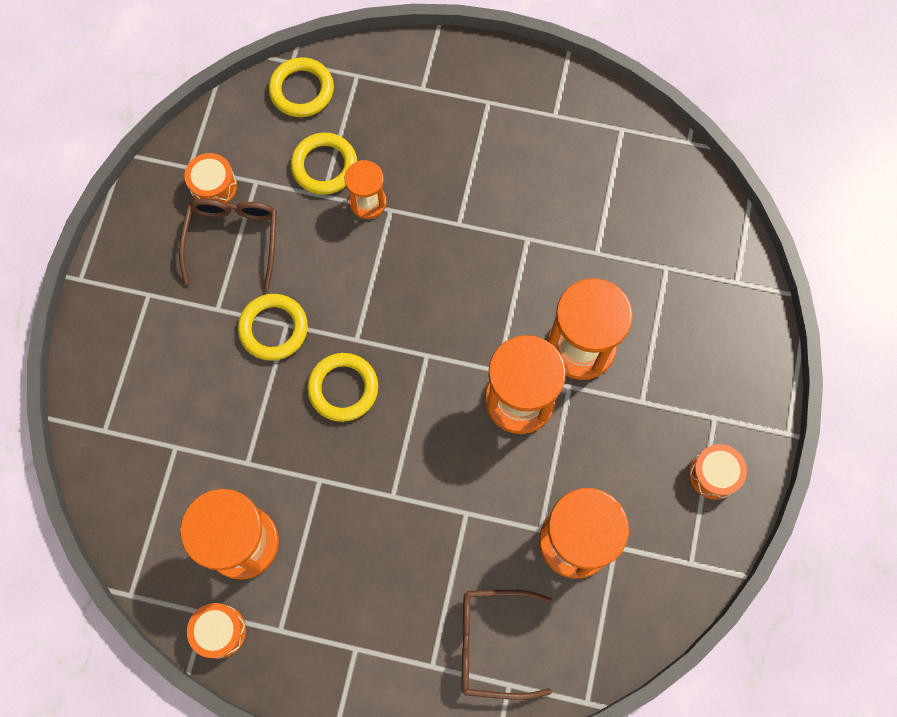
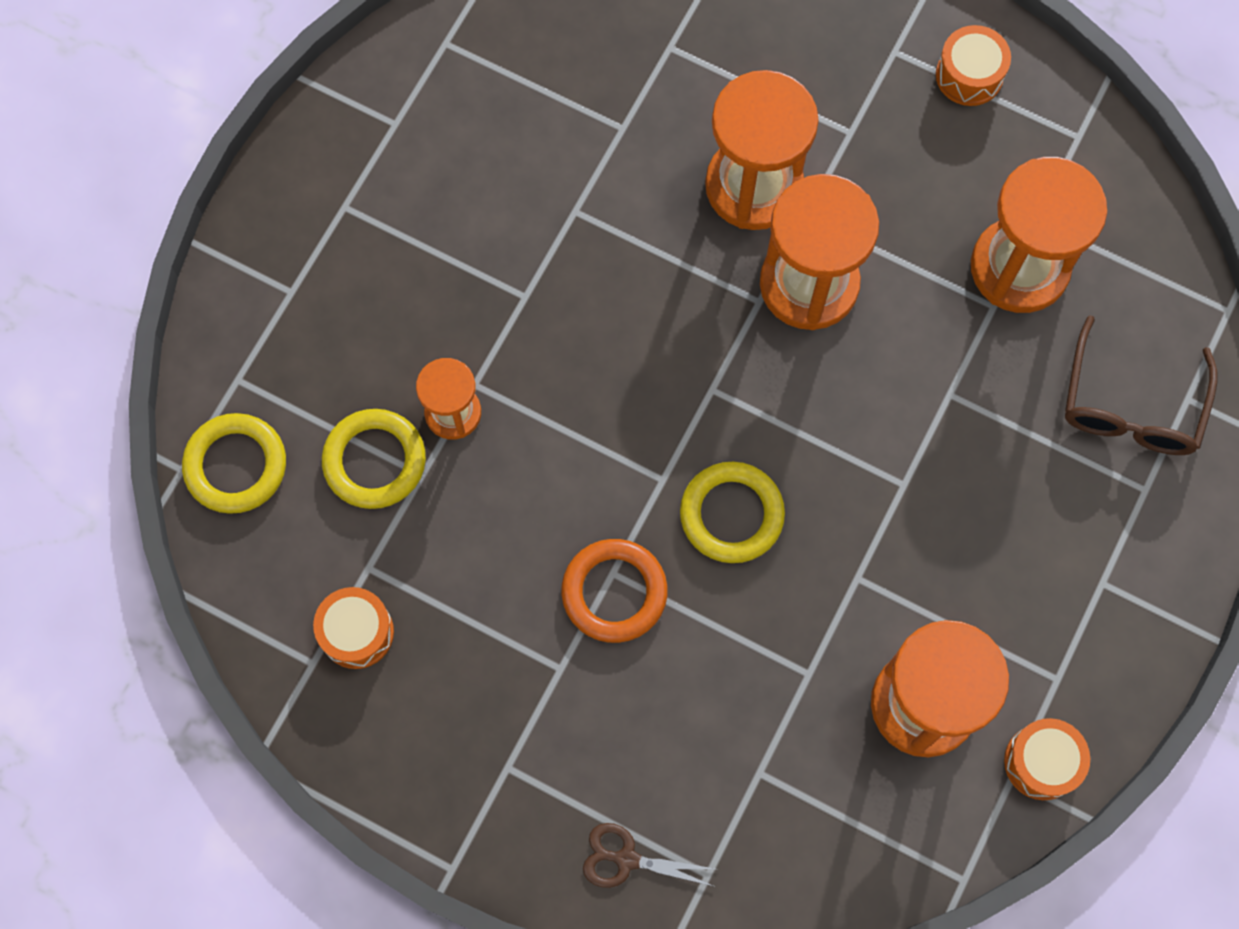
camera: 75 degrees left, 0 degrees up
brown glasses [179,199,277,290] -> none
yellow ring [238,294,308,361] -> orange ring [561,539,667,643]
none -> brown scissors [583,823,714,888]

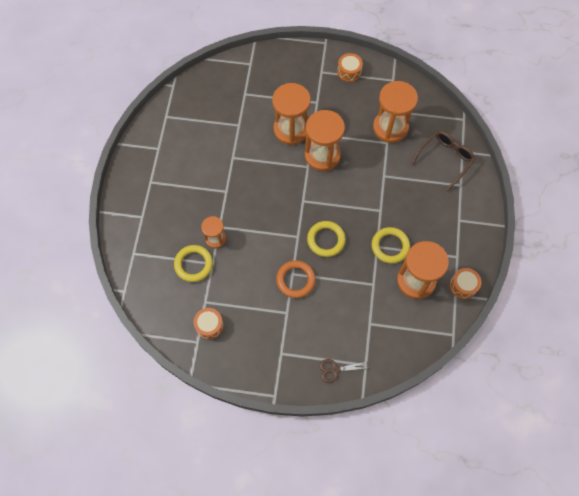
camera: 20 degrees left, 5 degrees down
yellow ring [182,413,286,514] -> yellow ring moved to [372,227,410,264]
brown glasses [1065,315,1218,455] -> brown glasses turned 135 degrees counterclockwise [410,131,475,191]

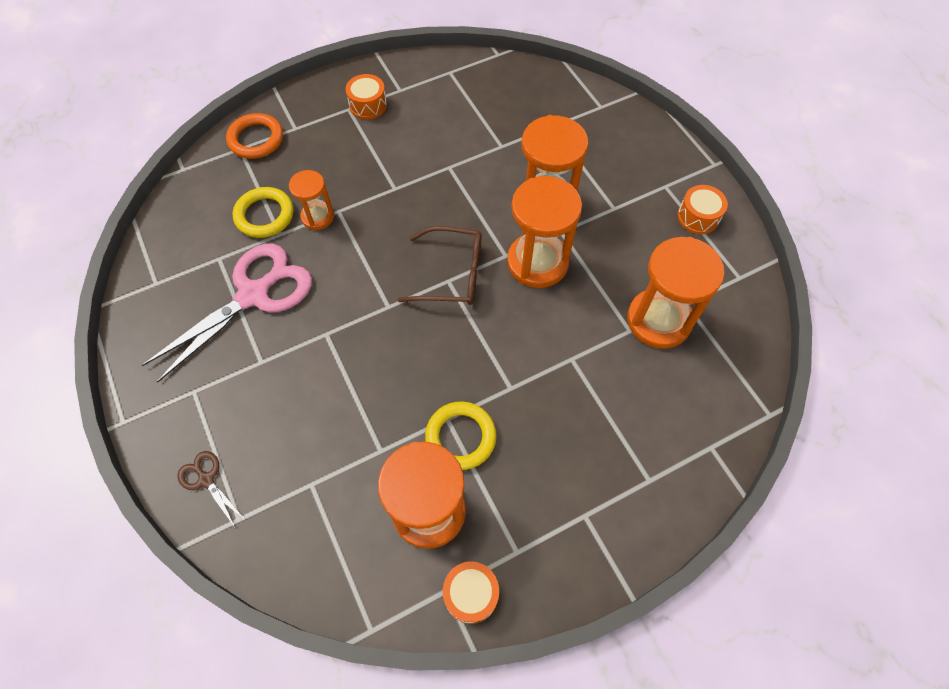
camera: 55 degrees right, 5 degrees down
orange drum [194,308,224,339] -> orange drum moved to [346,74,387,119]
orange ring [276,260,316,298] -> orange ring moved to [226,113,283,159]
yellow ring [307,221,346,257] -> none
brown glasses [410,131,475,191] -> brown glasses moved to [398,226,482,305]
none -> pink scissors [141,244,312,383]

